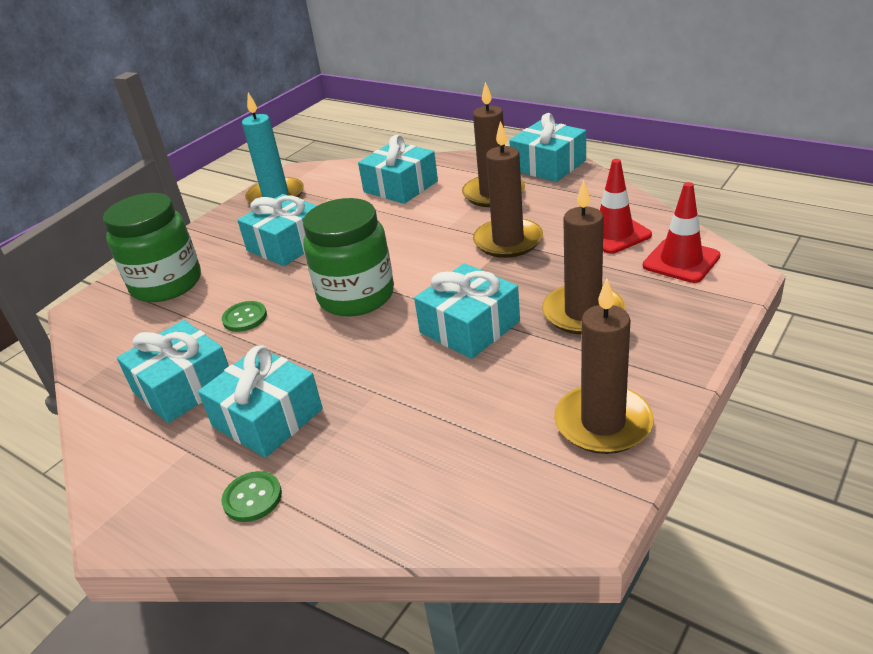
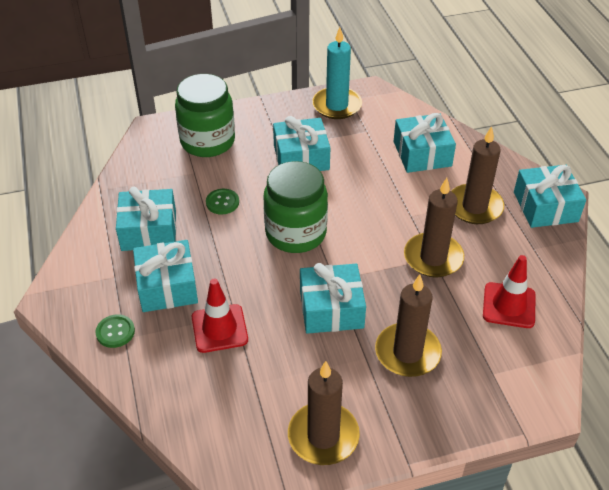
camera: 35 degrees right, 10 degrees up
red traffic cone [643,182,720,283] -> red traffic cone moved to [192,279,248,353]

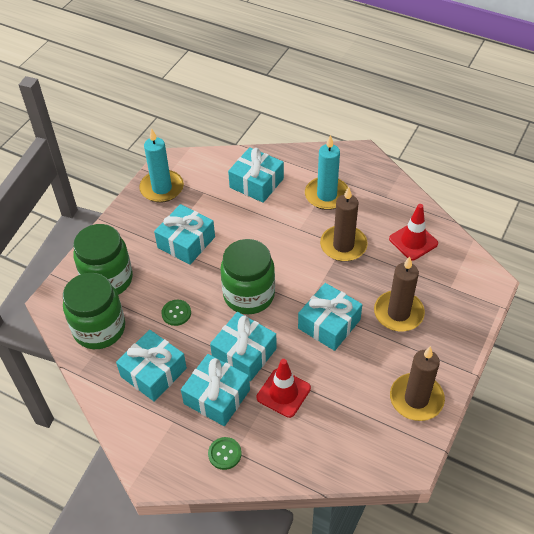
camera: 45 degrees left, 5 degrees up
brown candle [451,126,504,224] -> turquoise candle [305,135,348,210]
turquoise gift [514,165,586,228] -> turquoise gift moved to [210,312,277,381]
none -> green jar [63,273,125,349]

